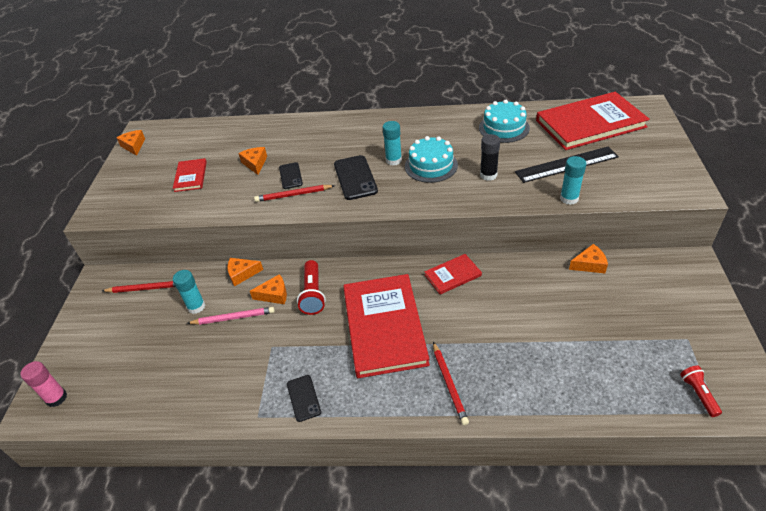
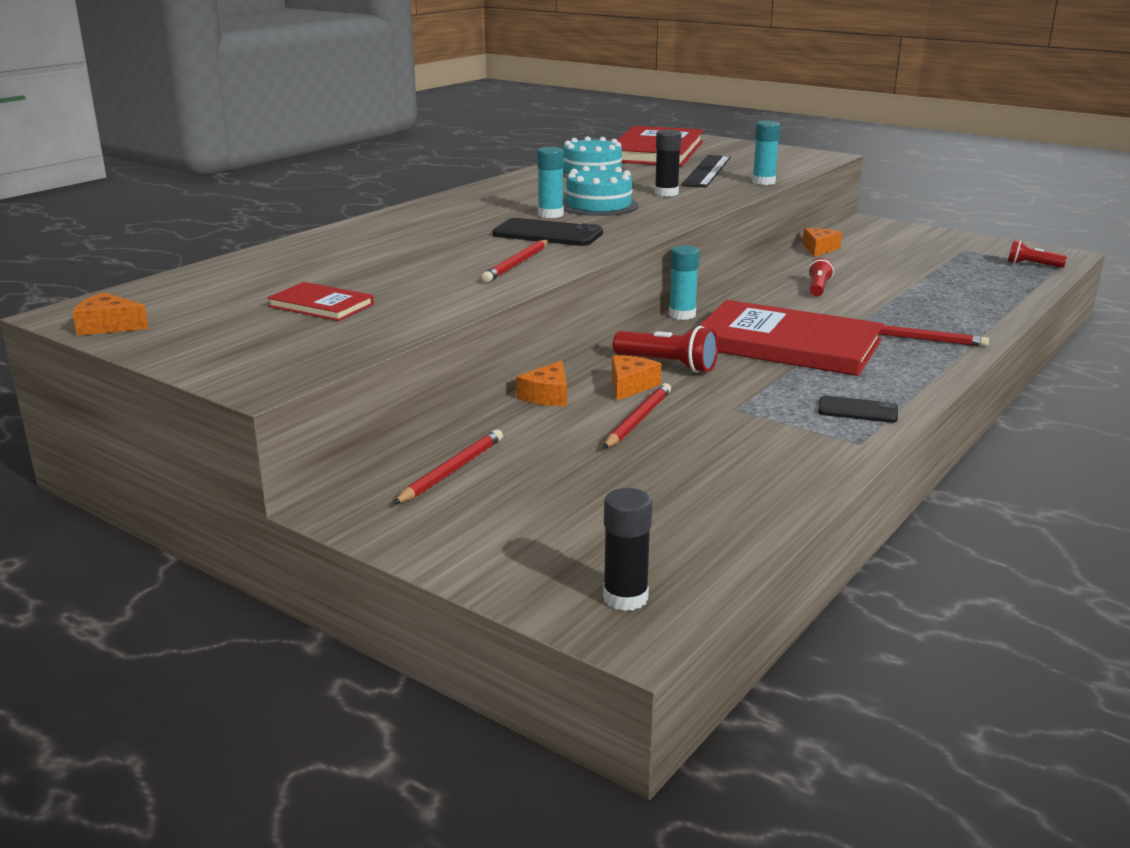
camera: 60 degrees left, 20 degrees down
pink glue stick [20,361,67,407] -> black glue stick [603,488,652,611]
turquoise glue stick [173,270,205,314] -> turquoise glue stick moved to [669,245,700,320]
pink pencil [187,307,275,325] -> red pencil [603,383,671,449]
orange cheese [238,147,267,175] -> none
black phone [279,162,303,189] -> none
red book [424,254,482,295] -> none
none -> red flashlight [808,258,834,297]

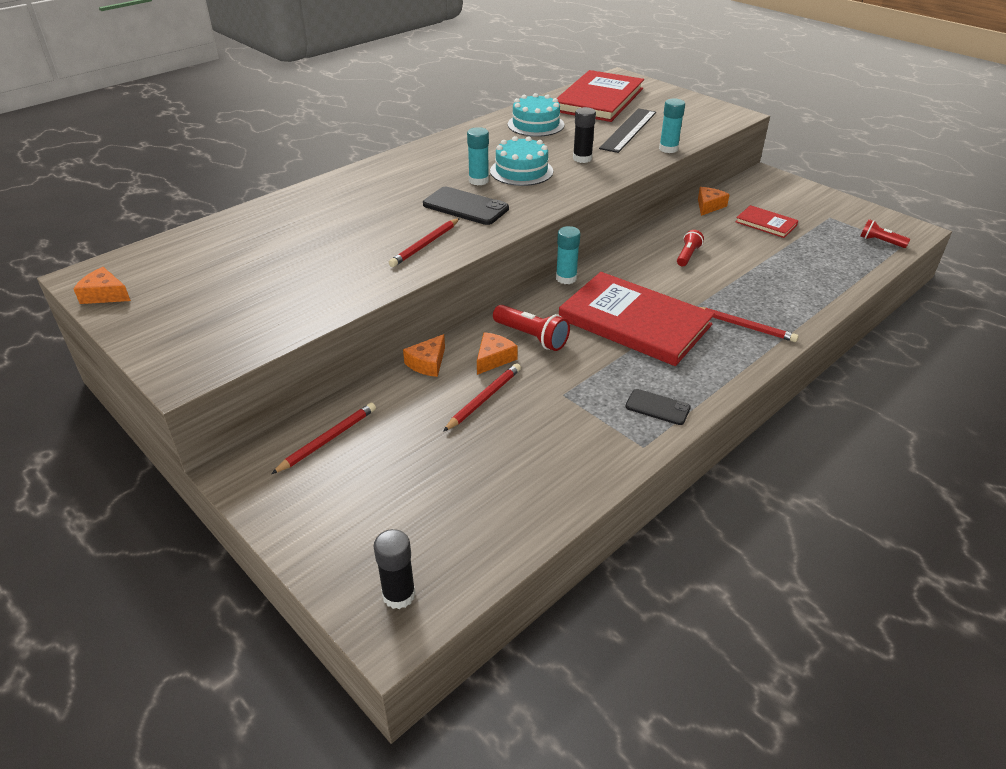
camera: 10 degrees right, 15 degrees up
red book [267,282,374,321] -> red book moved to [736,205,799,238]

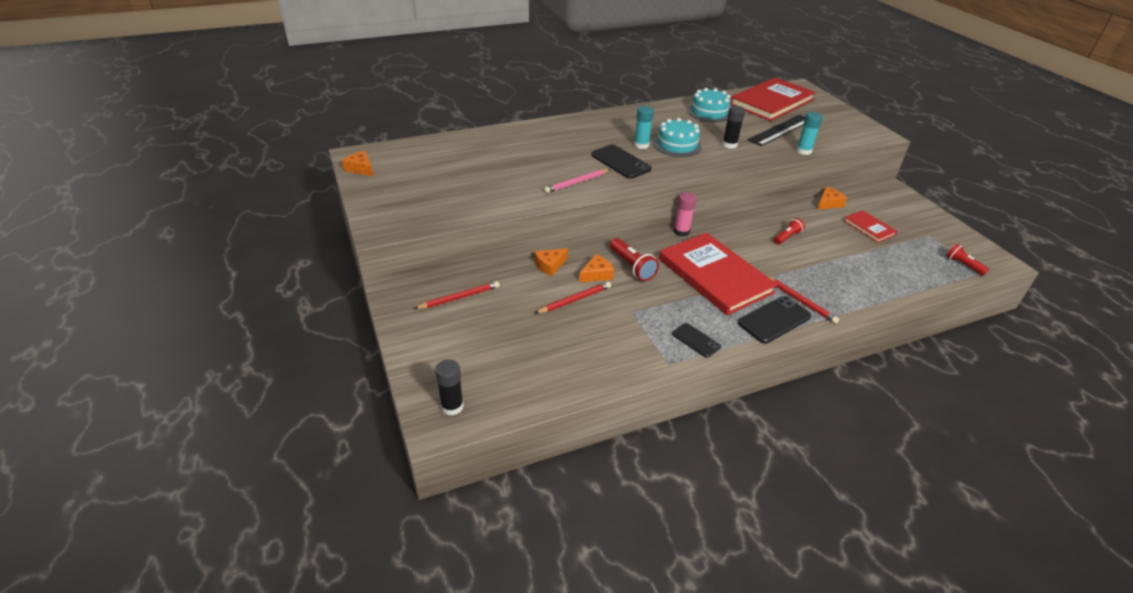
camera: 20 degrees right, 0 degrees up
red pencil [389,218,460,267] -> pink pencil [544,169,611,193]
turquoise glue stick [556,226,581,284] -> pink glue stick [674,192,696,237]
none -> black phone [738,296,811,344]

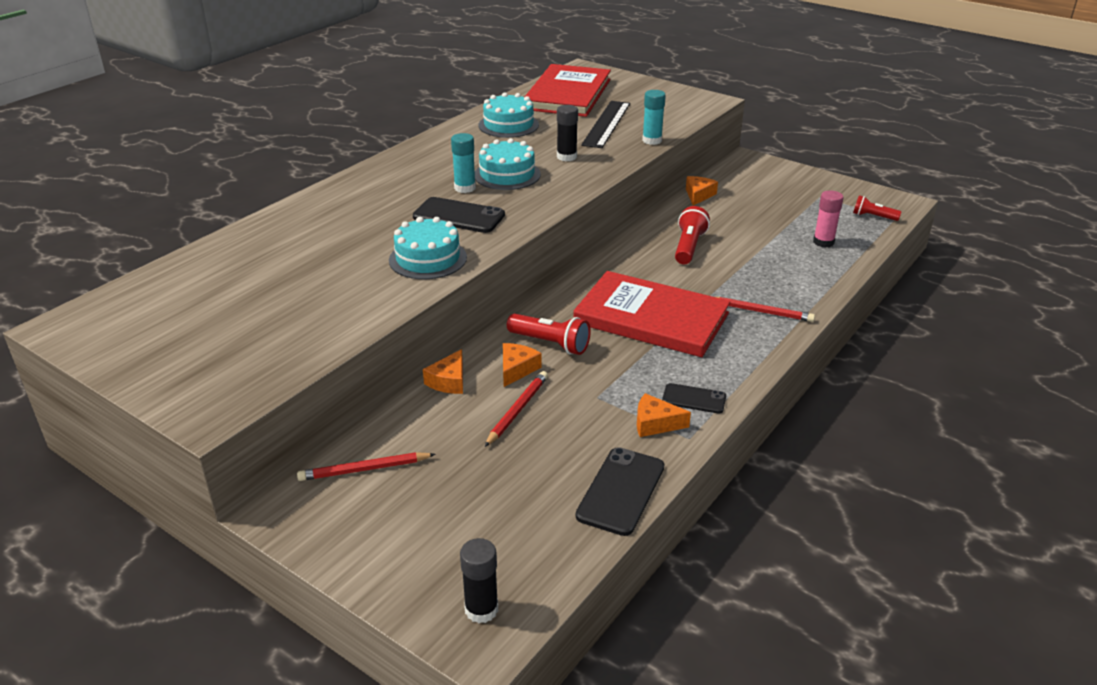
camera: 30 degrees left, 5 degrees down
orange cheese [342,151,373,176] -> orange cheese moved to [637,393,691,437]
red pencil [414,281,500,309] -> red pencil turned 135 degrees counterclockwise [297,452,436,481]
pink pencil [544,169,611,193] -> turquoise cake [389,217,467,279]
pink glue stick [674,192,696,237] -> pink glue stick moved to [813,190,844,248]
black phone [738,296,811,344] -> black phone moved to [576,447,664,536]
red flashlight [774,218,805,245] -> red flashlight [675,206,710,265], size x1.53
red book [843,210,898,243] -> none

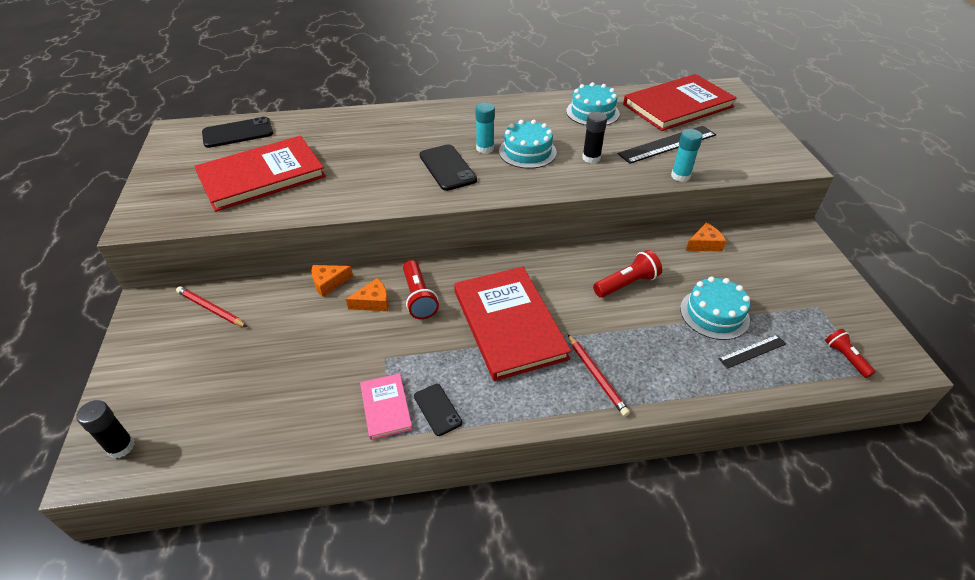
camera: 45 degrees right, 10 degrees up
turquoise cake [389,217,467,279] -> turquoise cake moved to [680,277,750,340]
red pencil [485,371,548,447] -> none
black phone [576,447,664,536] -> black phone moved to [202,117,273,148]
orange cheese [637,393,691,437] -> pink book [360,373,413,440]
pink glue stick [813,190,844,248] -> black ruler [719,335,786,369]
none -> red book [194,136,326,212]

